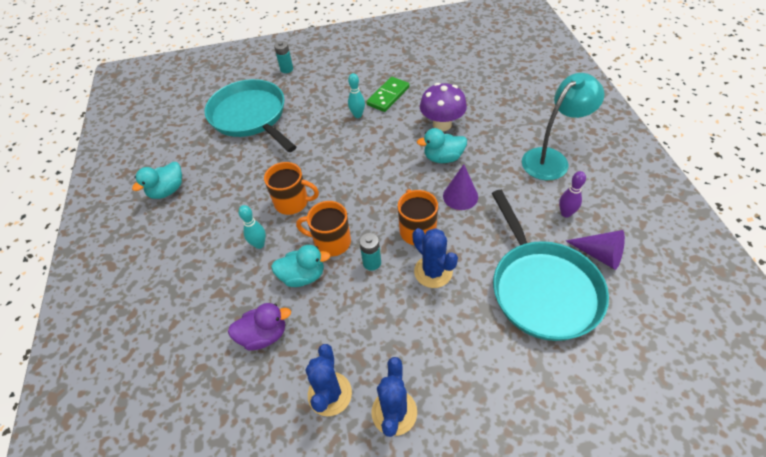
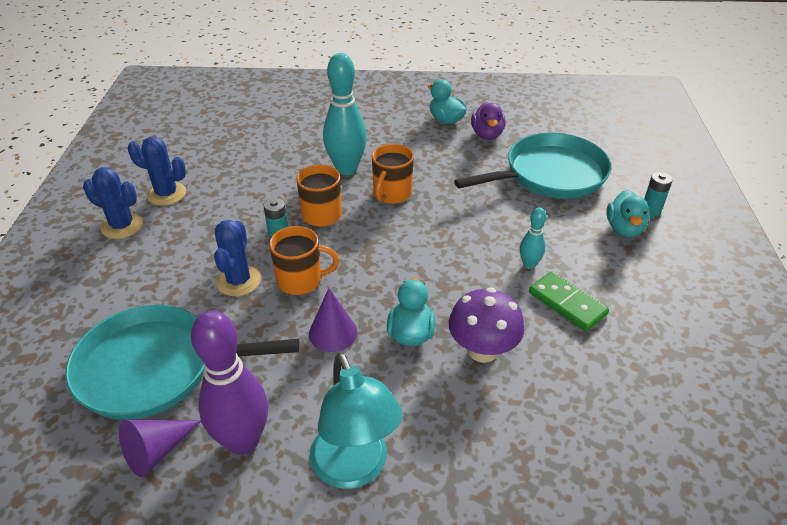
camera: 100 degrees right, 10 degrees down
purple duck [228,303,291,350] -> purple duck moved to [471,102,506,140]
turquoise bowling pin [238,205,266,249] -> turquoise bowling pin [323,53,367,175], size x2.02
turquoise duck [271,245,331,287] -> turquoise duck moved to [607,190,650,237]
blue cactus [412,228,458,288] -> blue cactus turned 60 degrees counterclockwise [214,220,261,296]
purple bowling pin [559,171,586,218] -> purple bowling pin [191,310,268,455], size x2.02

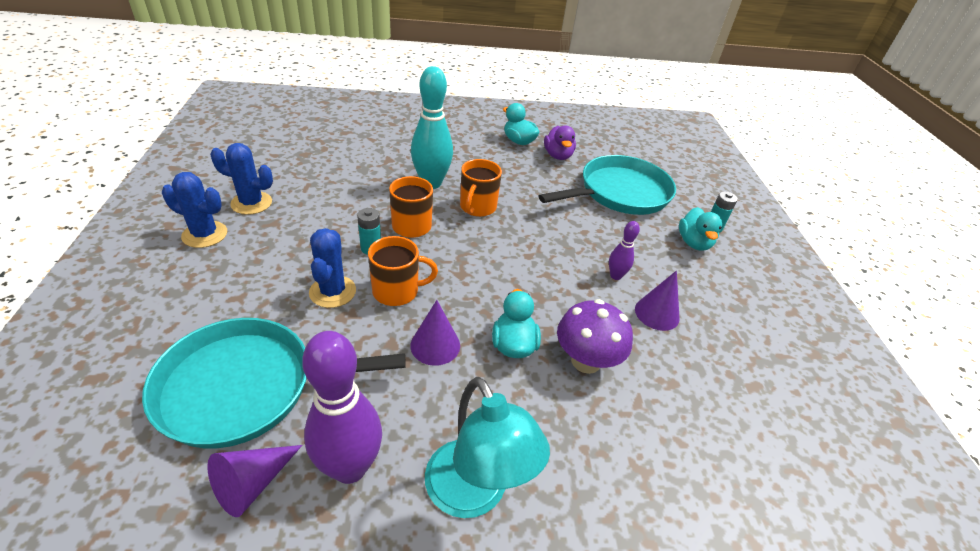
camera: 10 degrees left, 0 degrees up
turquoise bowling pin [520,207,546,269] -> purple bowling pin [609,221,640,280]
green domino [529,272,609,332] -> purple cone [635,270,679,331]

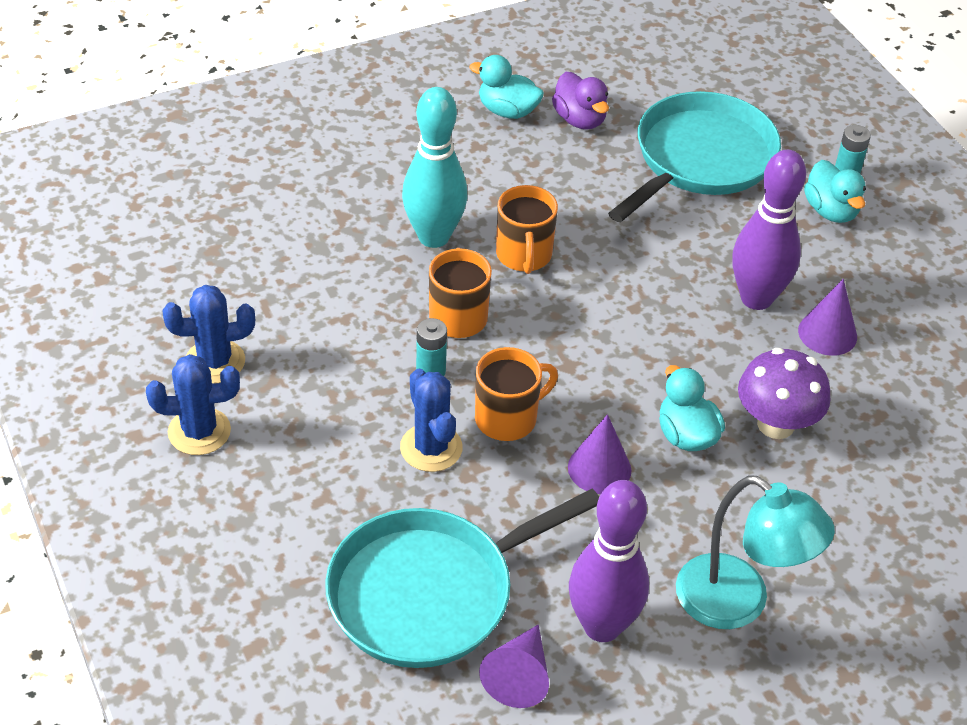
camera: 20 degrees left, 5 degrees up
purple bowling pin [609,221,640,280] -> purple bowling pin [732,150,806,310], size x2.02

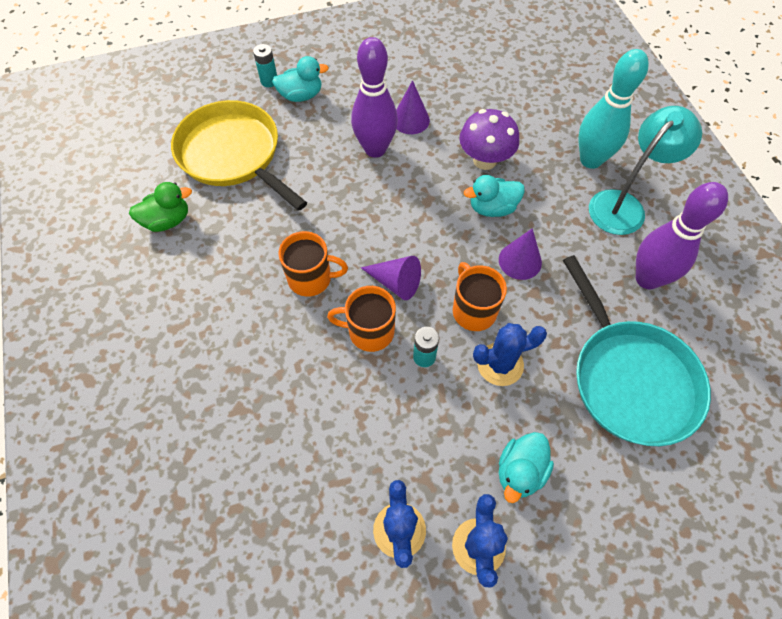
camera: 80 degrees left, 15 degrees up
turquoise bowling pin [402,87,468,248] -> turquoise bowling pin moved to [578,49,649,169]
turquoise duck [469,55,544,119] -> turquoise duck moved to [499,432,554,503]
purple cone [479,625,549,708] -> purple cone moved to [361,256,421,300]
purple duck [552,72,609,130] -> green duck [129,182,192,232]
turquoise pan [608,91,781,222] -> yellow pan [171,100,307,211]

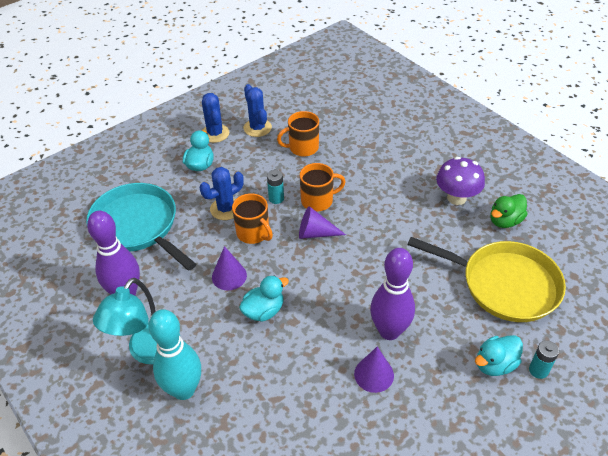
camera: 160 degrees right, 15 degrees down
orange mug [278,231,348,297] -> orange mug moved to [277,111,319,157]
purple mushroom [459,109,519,170] -> purple mushroom moved to [436,157,485,205]

